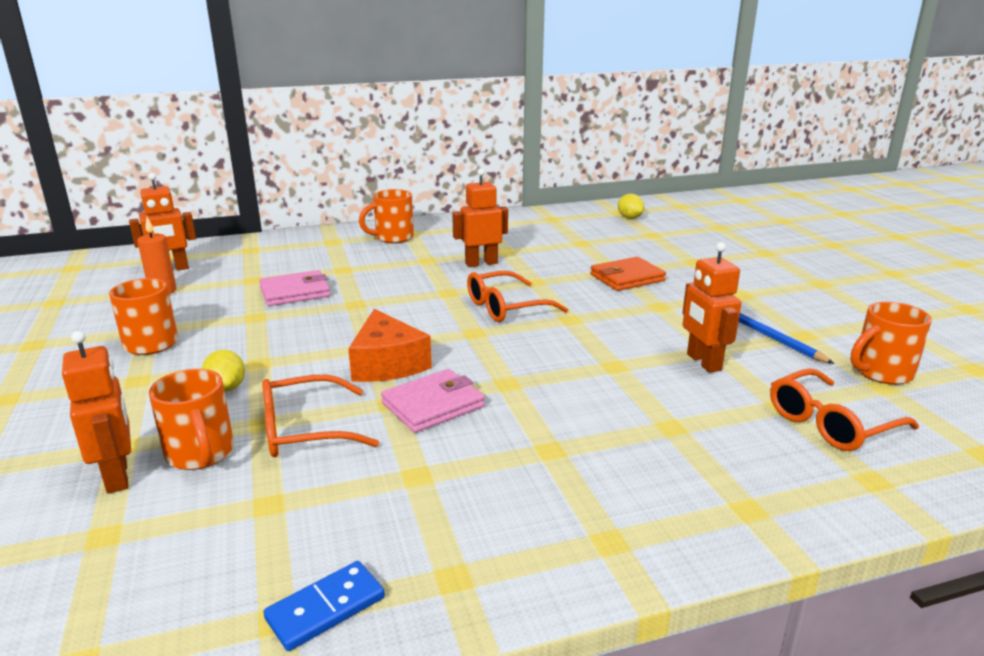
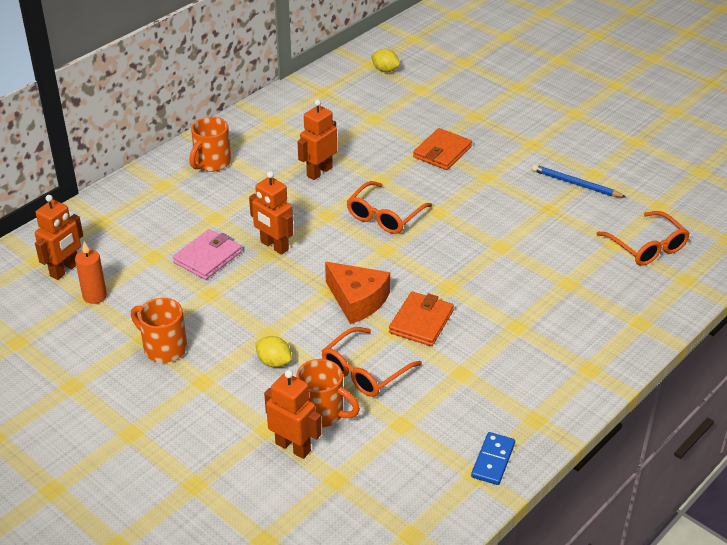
camera: 30 degrees left, 15 degrees up
pink wallet [381,369,485,433] -> orange wallet [389,291,454,346]
orange robot [683,242,741,373] -> orange robot moved to [249,171,293,255]
orange glasses [770,368,919,451] -> orange glasses turned 60 degrees counterclockwise [597,211,690,266]
orange mug [851,302,932,385] -> none

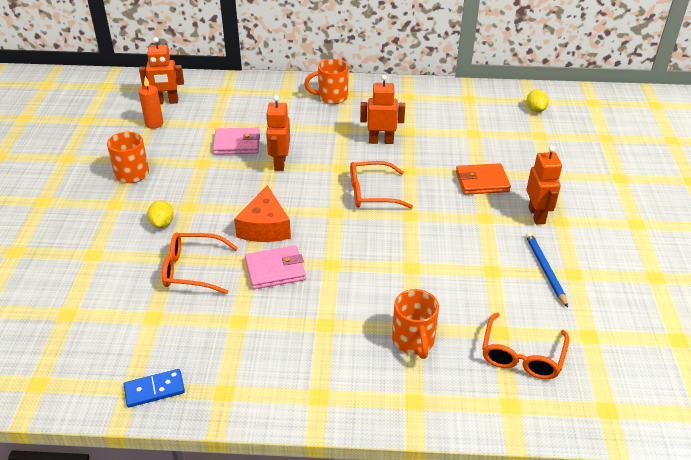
camera: 50 degrees right, 0 degrees up
orange robot [264,370,322,459] -> orange robot moved to [526,146,562,225]
orange mug [296,359,360,427] -> orange mug moved to [392,289,439,359]
orange wallet [389,291,454,346] -> pink wallet [245,245,306,289]

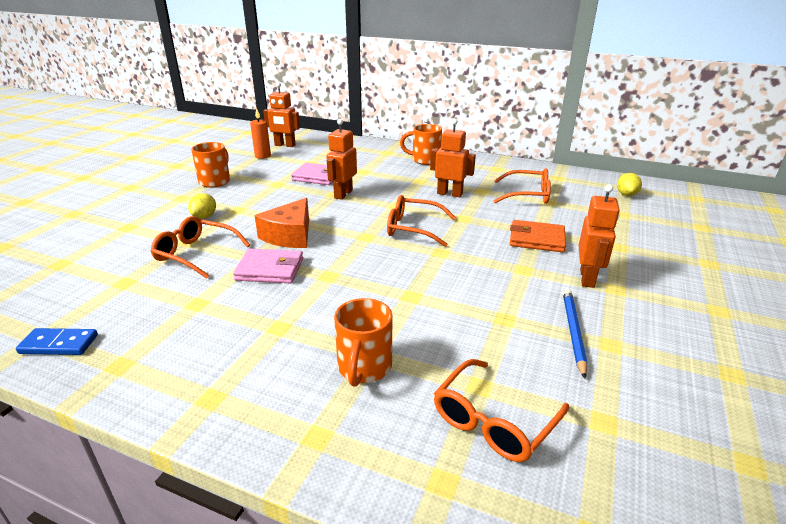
camera: 20 degrees right, 10 degrees down
none -> orange glasses [494,169,551,204]

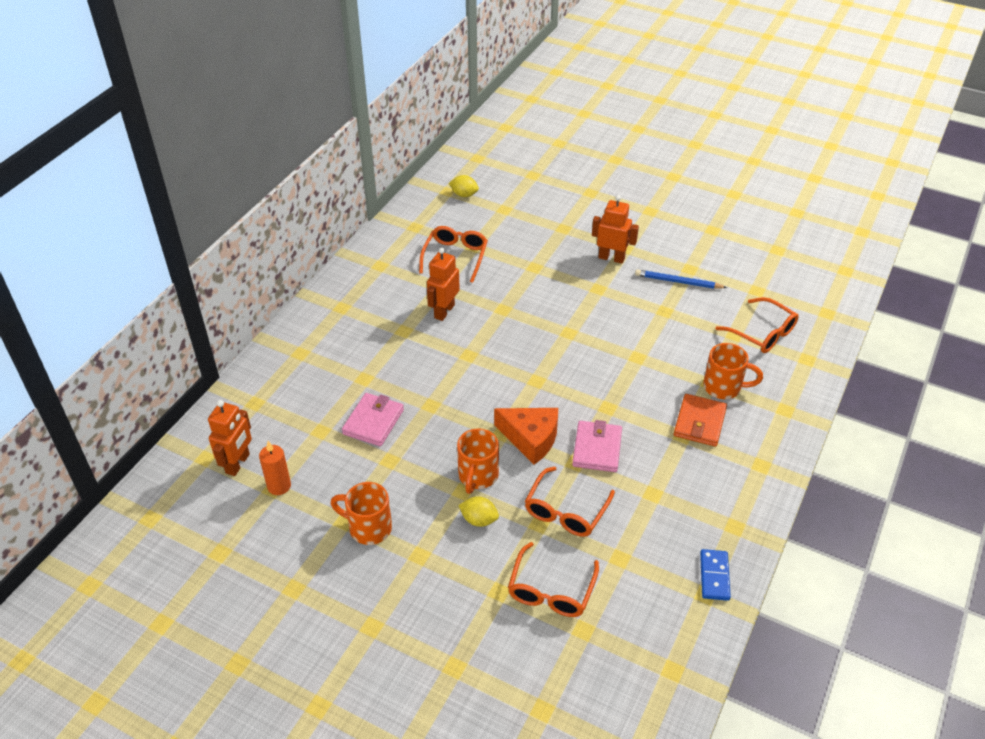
camera: 85 degrees left, 15 degrees up
orange robot [326,119,357,200] -> none
orange glasses [387,195,456,247] -> orange glasses moved to [508,542,599,617]
orange mug [400,124,442,165] -> orange mug moved to [457,428,499,494]
orange wallet [510,220,566,252] -> orange wallet moved to [674,394,727,447]

